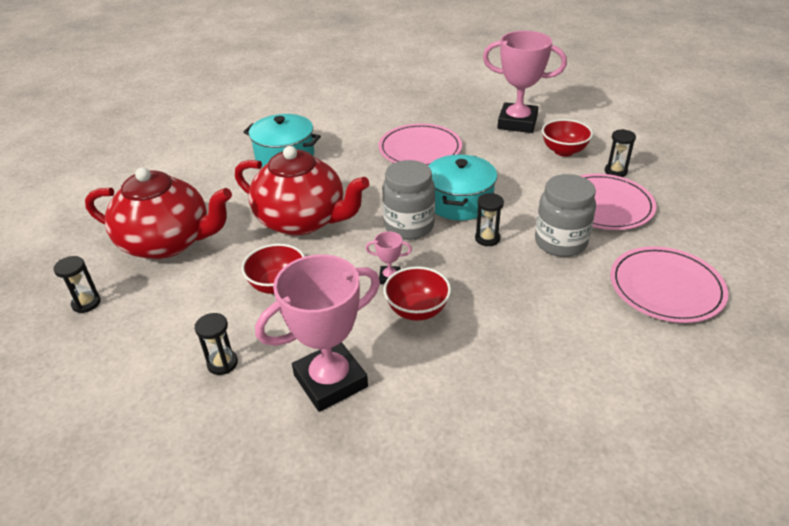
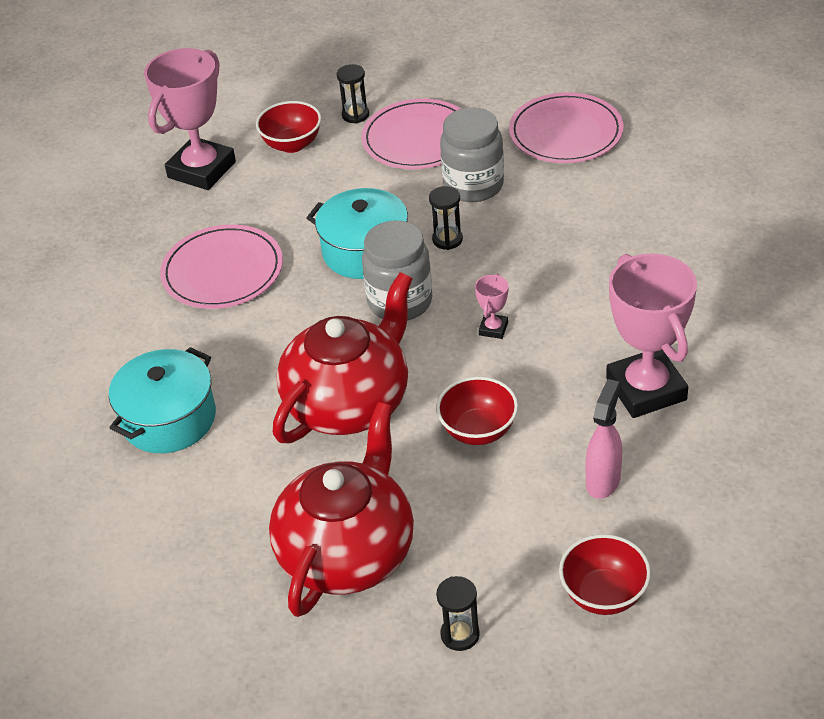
camera: 75 degrees left, 5 degrees up
black hourglass [195,313,238,375] -> pink spray bottle [585,379,622,499]
red bowl [383,266,451,321] -> red bowl moved to [559,534,651,615]

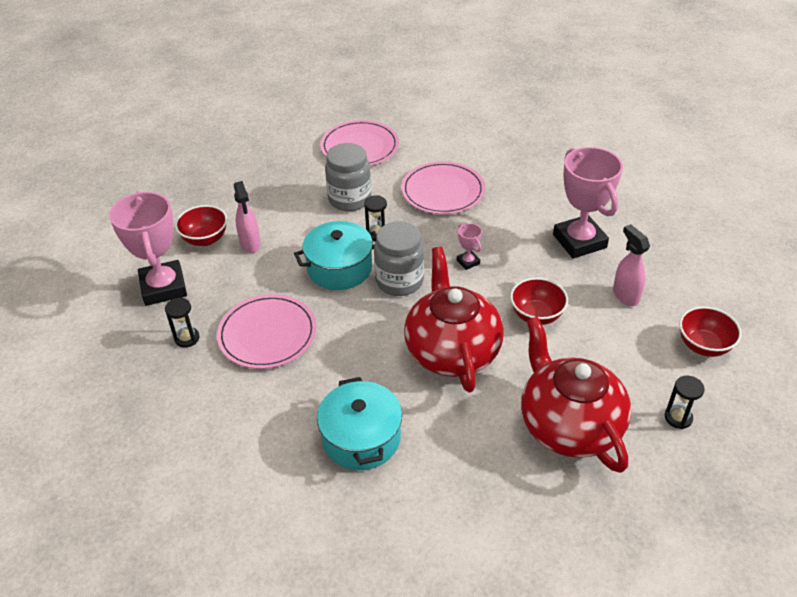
camera: 50 degrees left, 0 degrees up
black hourglass [337,64,369,123] -> black hourglass moved to [165,297,200,348]
pink plate [361,99,461,169] -> pink plate moved to [401,161,485,214]
pink trophy [606,253,697,418] -> pink trophy turned 45 degrees clockwise [553,147,623,258]
none -> pink spray bottle [234,181,261,253]

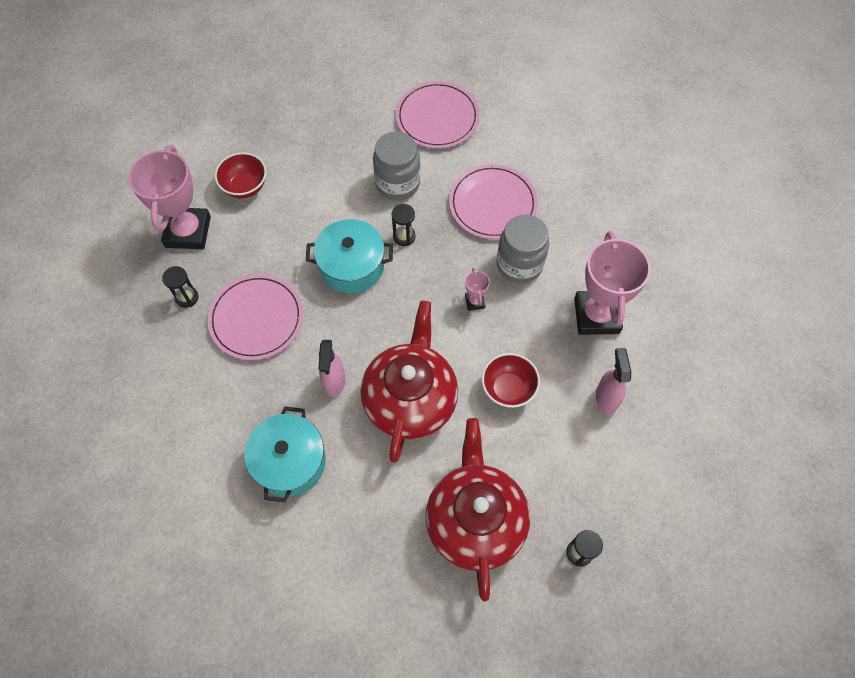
camera: 20 degrees right, 20 degrees up
pink spray bottle [234,181,261,253] -> pink spray bottle moved to [318,340,345,397]
grey jar [374,221,424,296] -> grey jar moved to [497,215,549,284]
red bowl [679,306,742,357] -> none

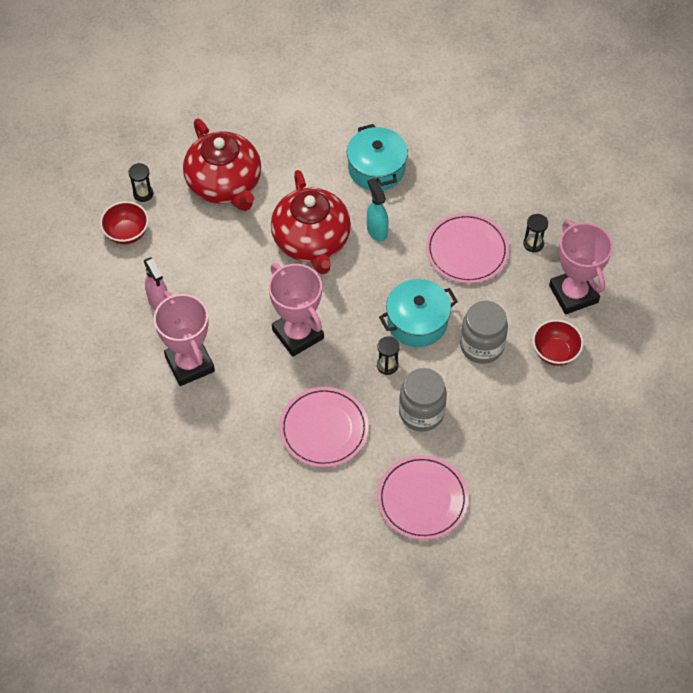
camera: 155 degrees right, 5 degrees down
pink spray bottle [318,340,345,397] -> turquoise spray bottle [367,178,389,242]
pink trophy [465,268,490,311] -> pink trophy [269,263,324,357], size x2.36
red bowl [482,353,540,408] -> red bowl moved to [100,201,149,244]
grey jar [497,215,549,284] -> grey jar moved to [460,301,508,364]

